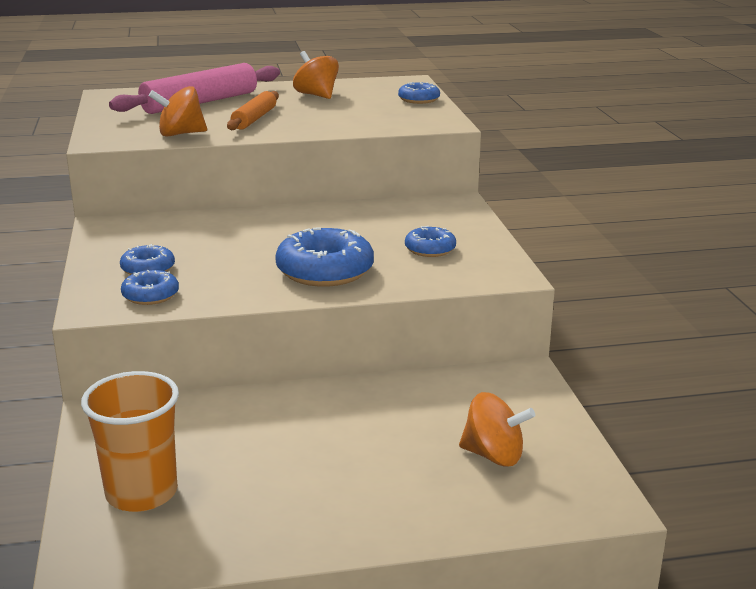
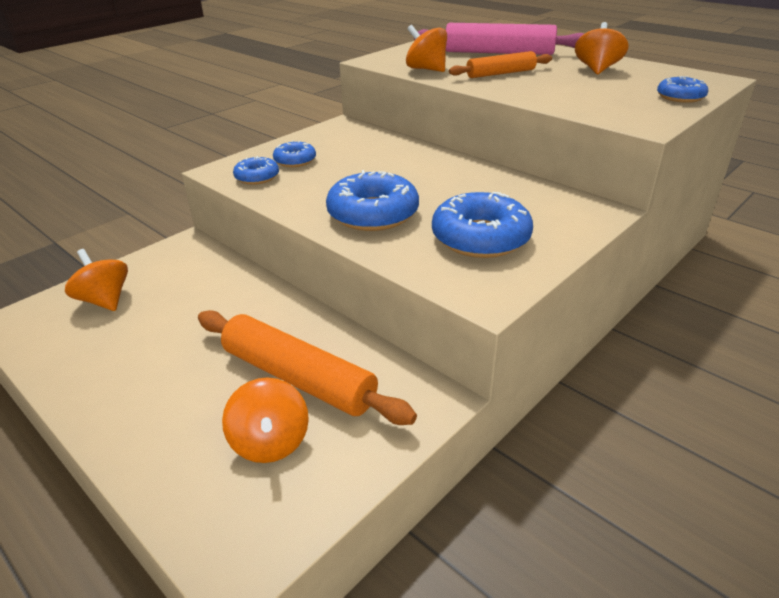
camera: 55 degrees right, 10 degrees up
orange cup [81,371,179,512] -> orange spinning top [65,249,128,311]
blue donut [405,226,456,257] -> blue donut [432,192,533,258], size x1.81
none -> orange rolling pin [198,310,417,425]

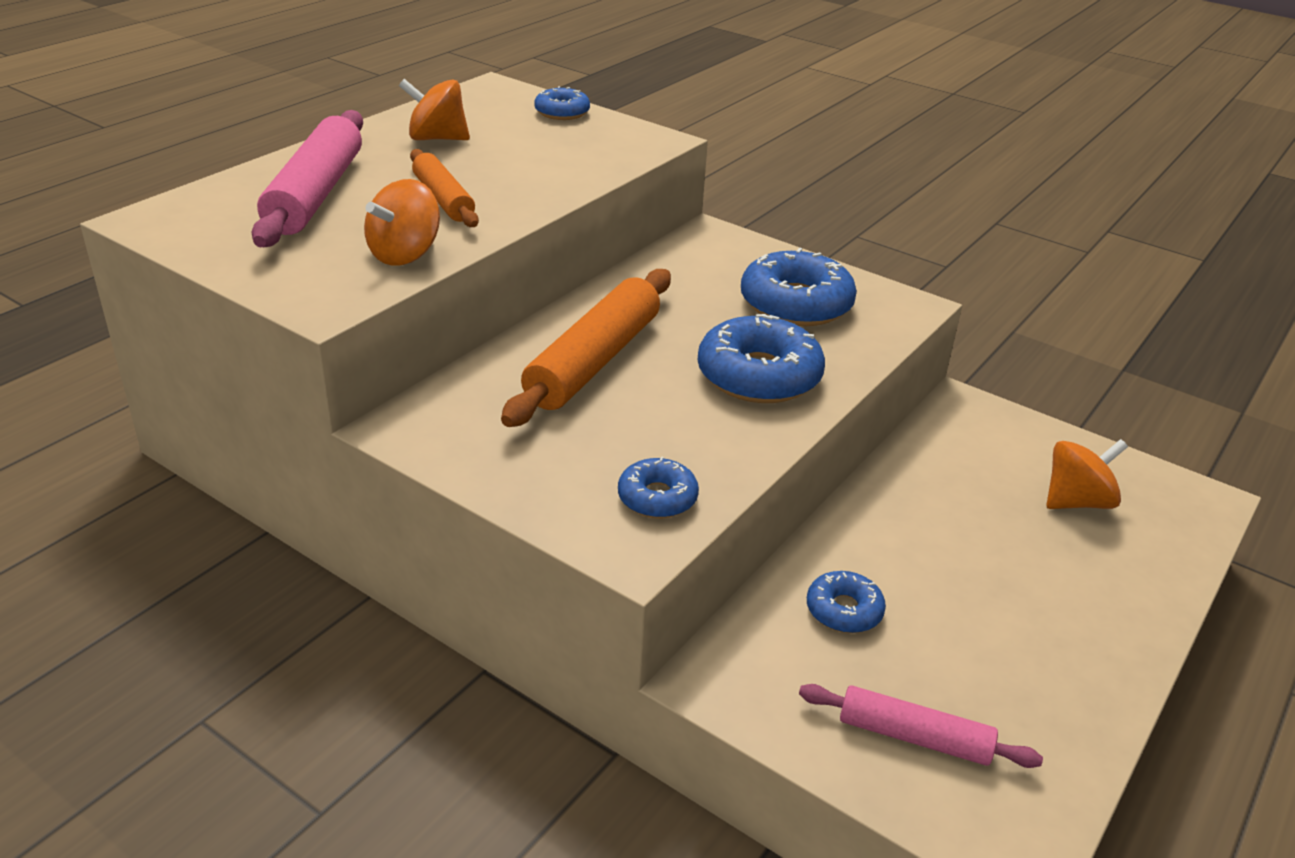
camera: 100 degrees left, 0 degrees up
orange spinning top [65,249,128,311] -> pink rolling pin [799,684,1043,768]
orange rolling pin [198,310,417,425] -> orange rolling pin moved to [501,269,671,427]
blue donut [273,141,316,167] -> blue donut moved to [807,571,886,633]

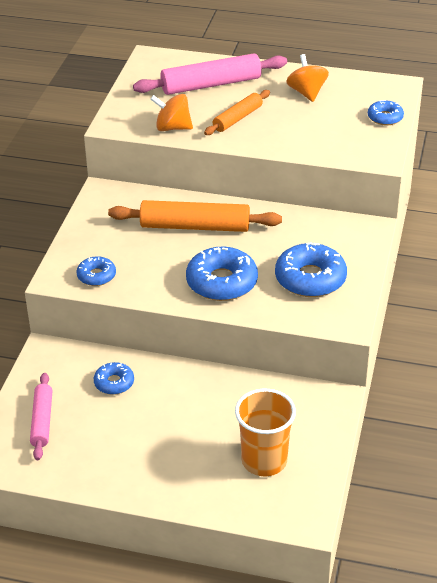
camera: 70 degrees right, 5 degrees up
orange spinning top [1046,439,1128,509] -> orange cup [235,388,296,476]

